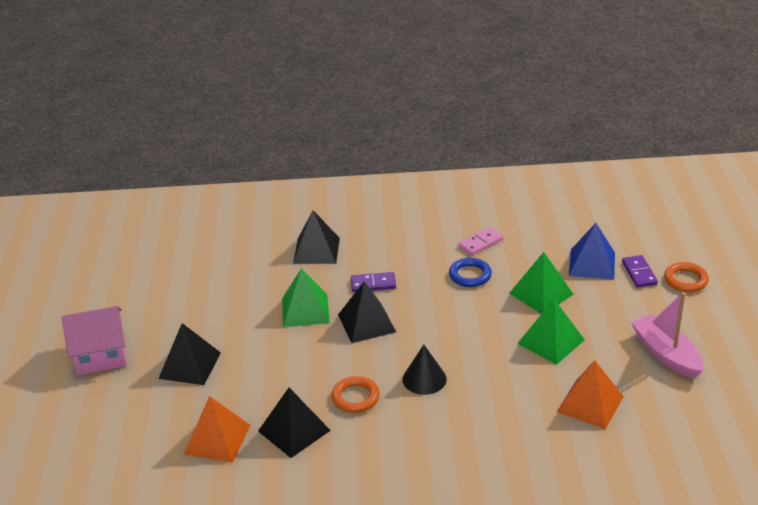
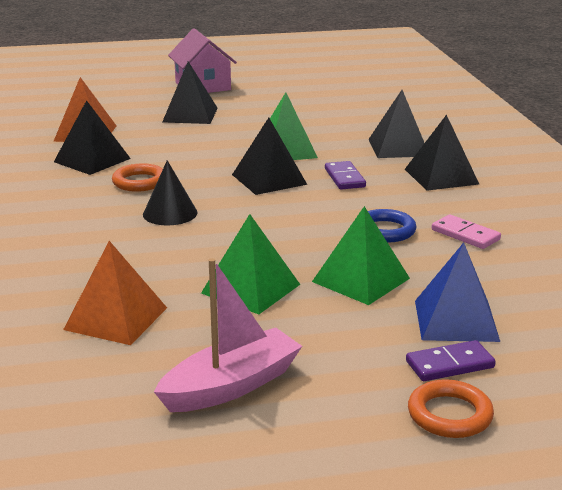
camera: 80 degrees right, 10 degrees down
none -> black pyramid [405,115,479,191]

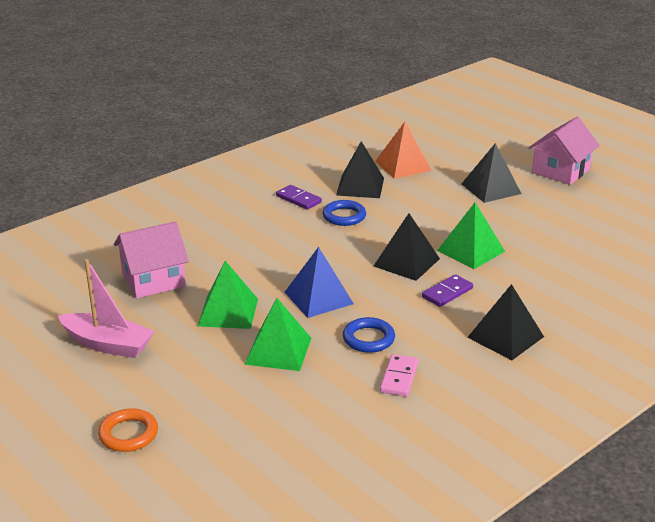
camera: 60 degrees right, 5 degrees up
orange pyramid [63,241,167,345] -> pink house [114,221,189,298]
orange ring [112,163,163,192] -> blue ring [323,200,366,226]
black cone [143,160,197,225] -> none
black pyramid [368,90,424,158] -> none
purple domino [406,340,496,381] -> purple domino moved to [276,185,322,210]
blue pyramid [415,243,500,342] -> blue pyramid moved to [285,247,354,318]

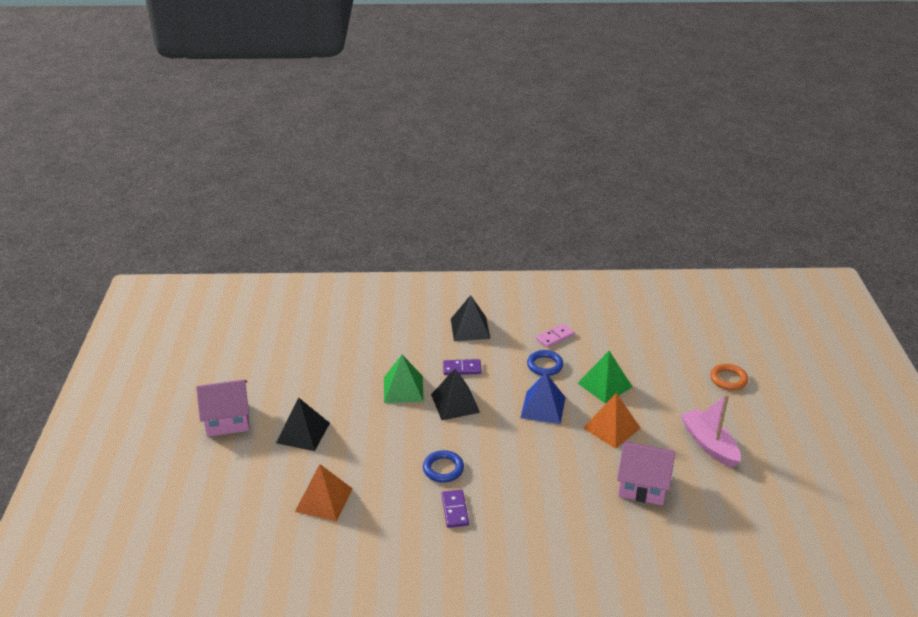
camera: 140 degrees left, 5 degrees up
green pyramid [198,261,258,329] -> orange pyramid [583,393,640,449]
black pyramid [336,141,384,198] -> none

